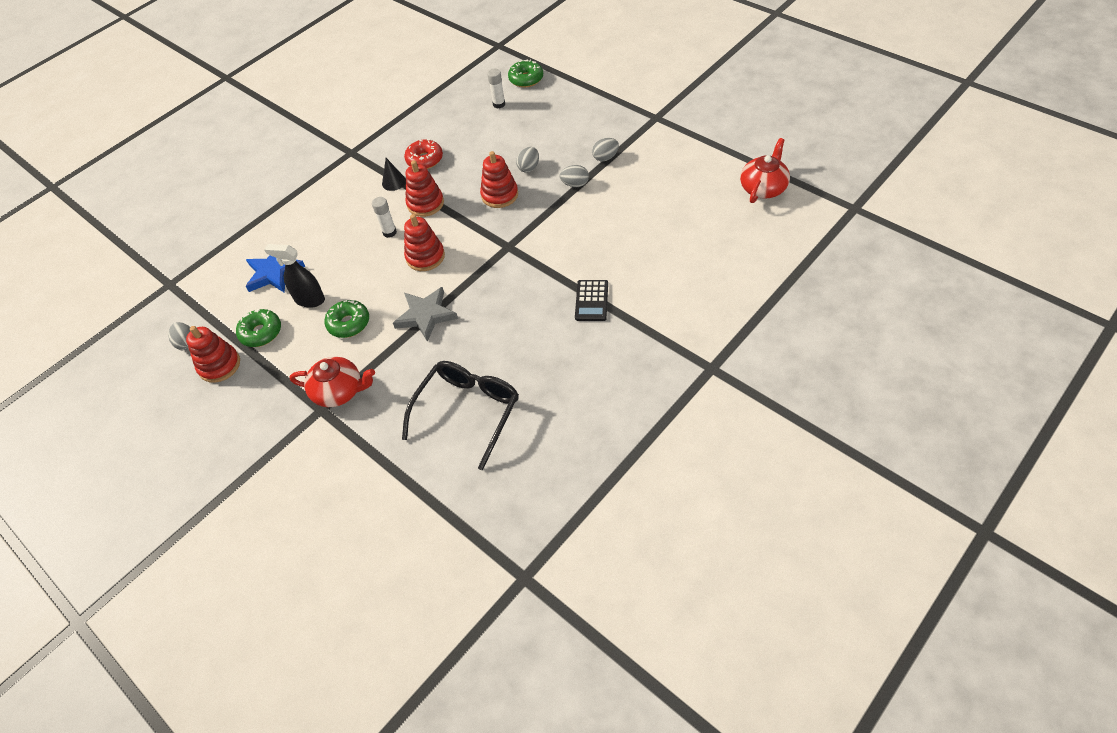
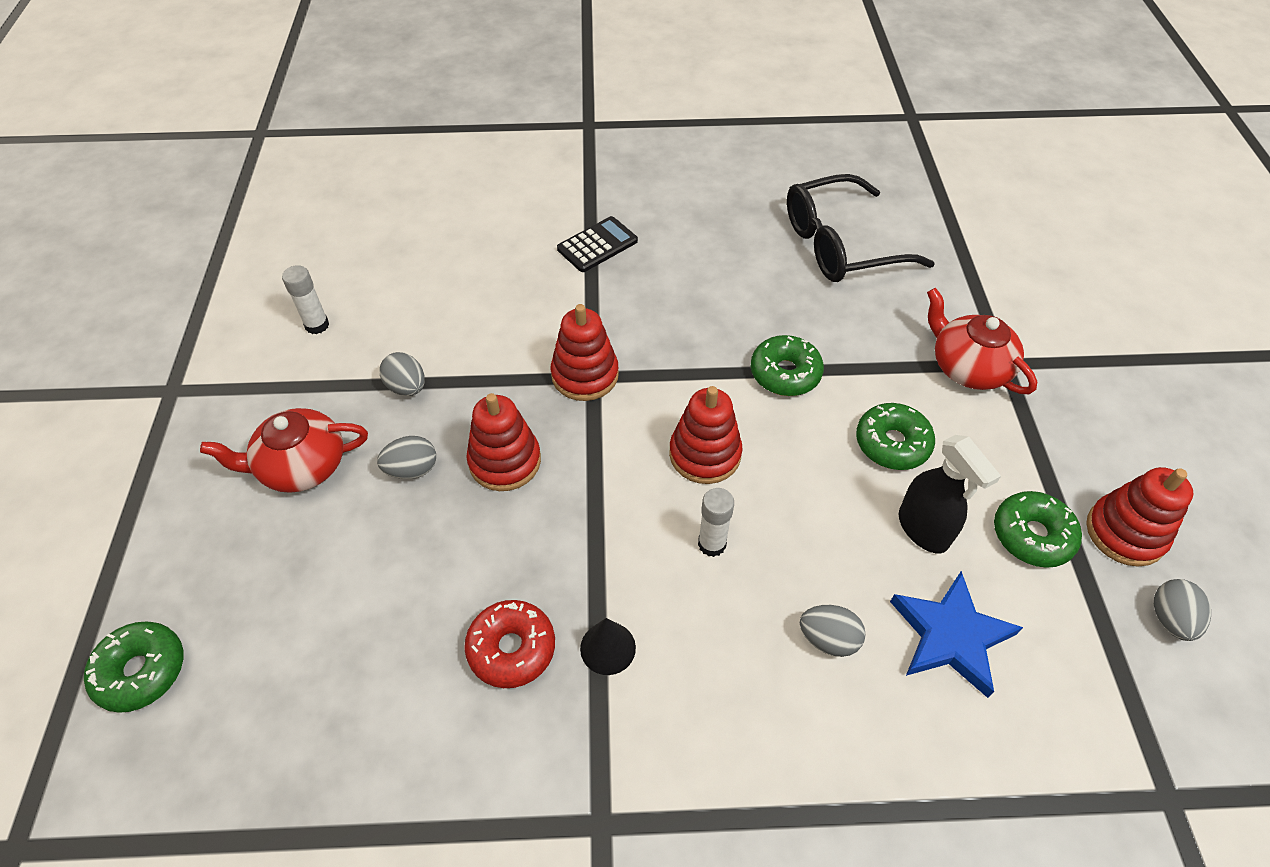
camera: 140 degrees left, 0 degrees up
grey star [393,287,458,342] -> green donut [751,335,824,396]
red stacking toy [406,160,444,217] -> red stacking toy moved to [551,304,619,401]
white glue stick [487,69,505,109] -> white glue stick moved to [282,265,329,334]
grey egg [592,138,619,161] -> grey egg moved to [800,605,866,657]
red teapot [740,138,790,203] -> red teapot moved to [200,408,368,493]

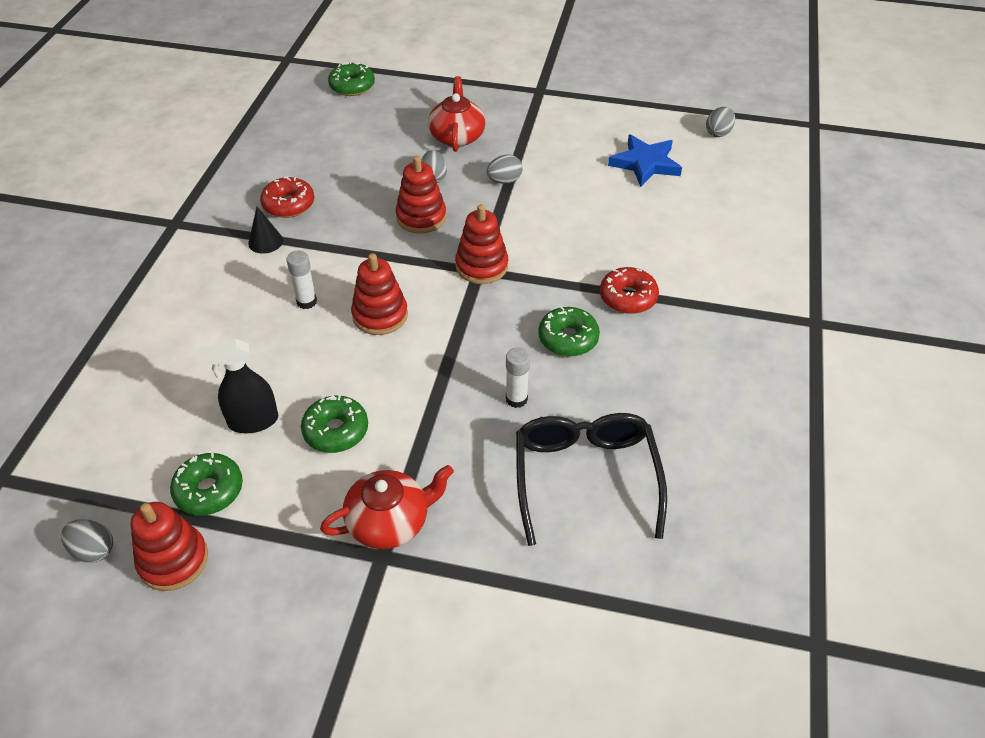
camera: 105 degrees right, 5 degrees down
white glue stick [282,265,329,334] -> white glue stick moved to [506,347,530,408]
black calculator [557,216,638,272] -> red donut [600,267,659,314]
green donut [751,335,824,396] -> green donut moved to [538,306,600,357]
grey egg [800,605,866,657] -> grey egg moved to [706,107,735,137]
blue star [890,571,1023,698] -> blue star moved to [608,134,682,187]

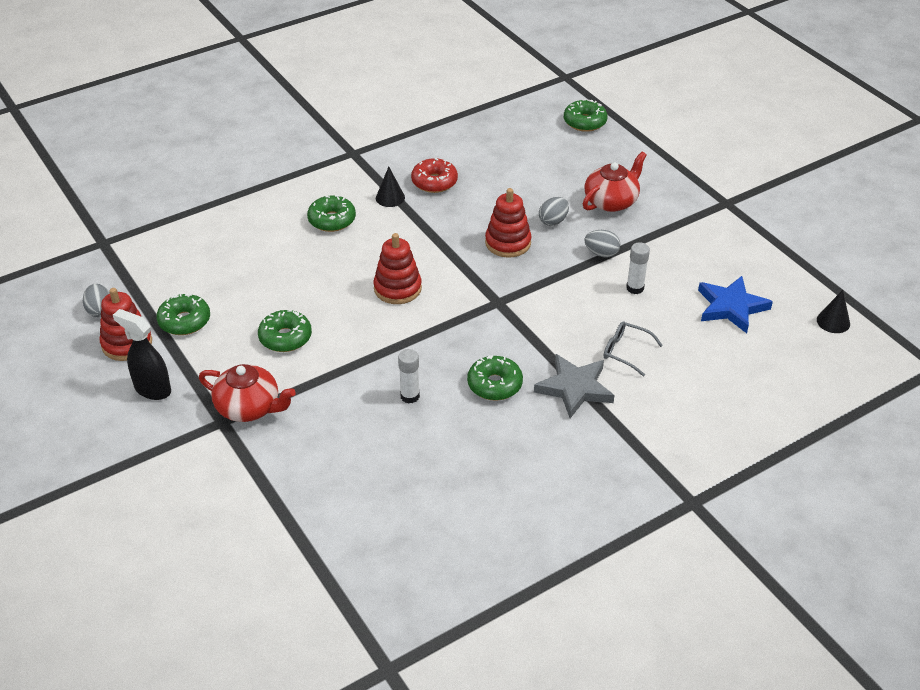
camera: 45 degrees right, 5 degrees down
black spray bottle [198,338,278,433] -> black spray bottle moved to [113,309,171,400]
white glue stick [286,251,317,309] -> white glue stick moved to [626,242,650,294]
red stacking toy [455,204,508,284] -> none
black glasses [516,413,667,546] -> none
red donut [600,267,659,314] -> grey star [534,354,615,418]
grey egg [706,107,735,137] -> black cone [817,290,850,333]
none -> green donut [307,195,356,232]
none -> grey glasses [604,321,663,376]

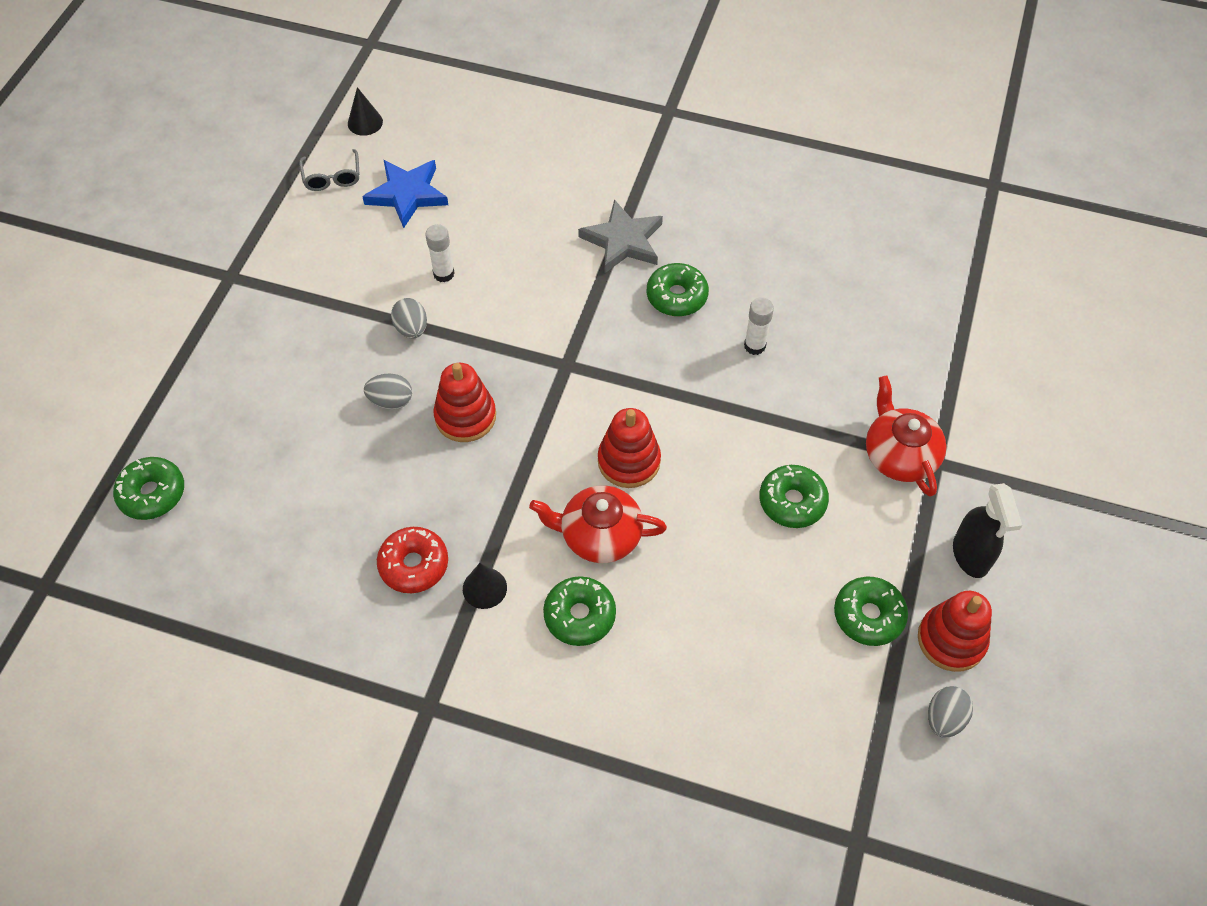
camera: 130 degrees left, 15 degrees up
red teapot [583,151,647,212] -> red teapot moved to [529,485,667,563]
grey glasses [604,321,663,376] -> grey glasses moved to [299,149,359,191]

